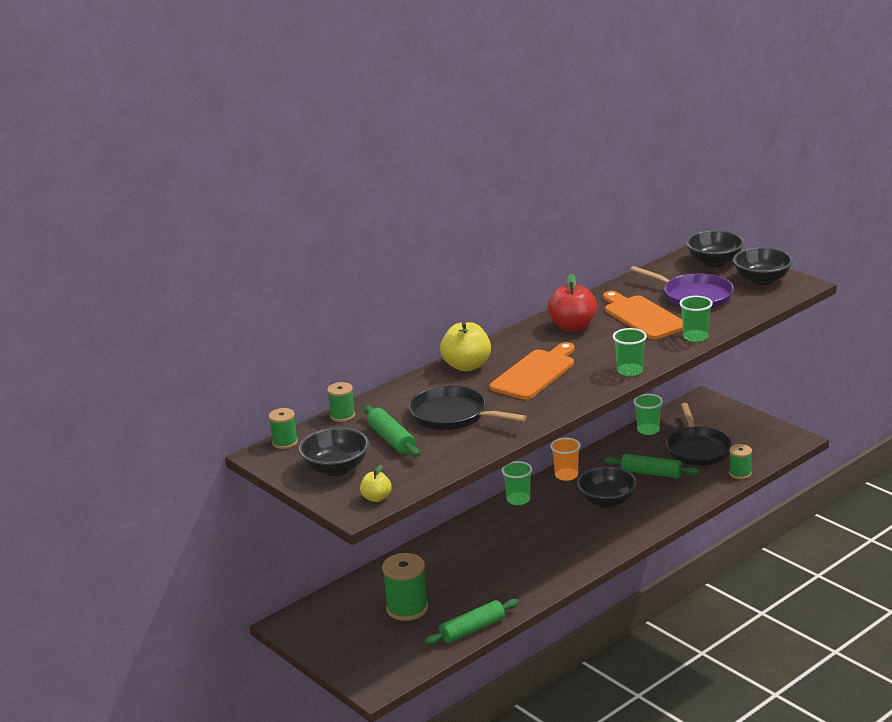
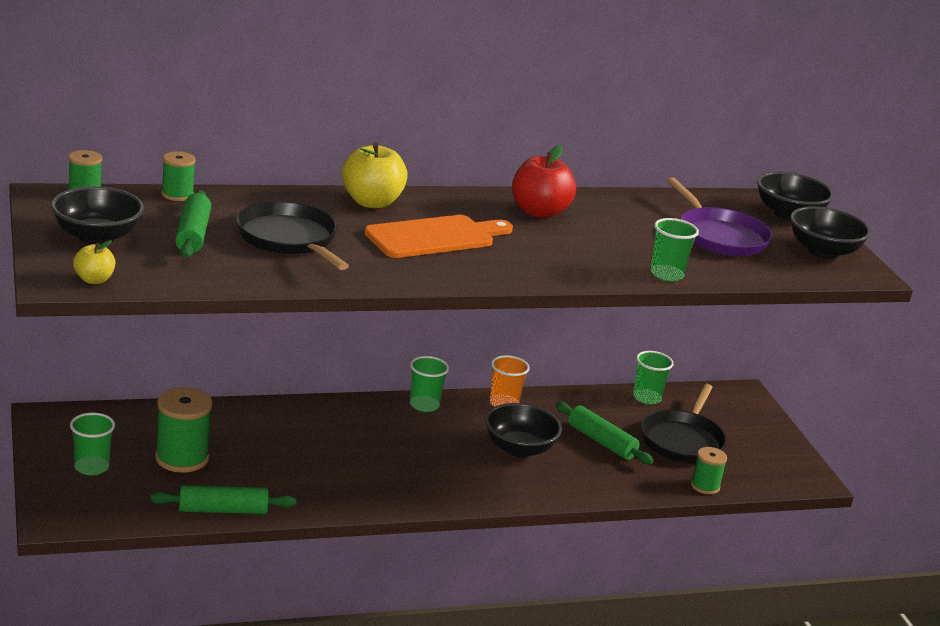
camera: 20 degrees right, 0 degrees up
orange cutting board [603,291,683,339] -> none
green cup [613,328,647,376] -> green cup moved to [70,412,115,476]

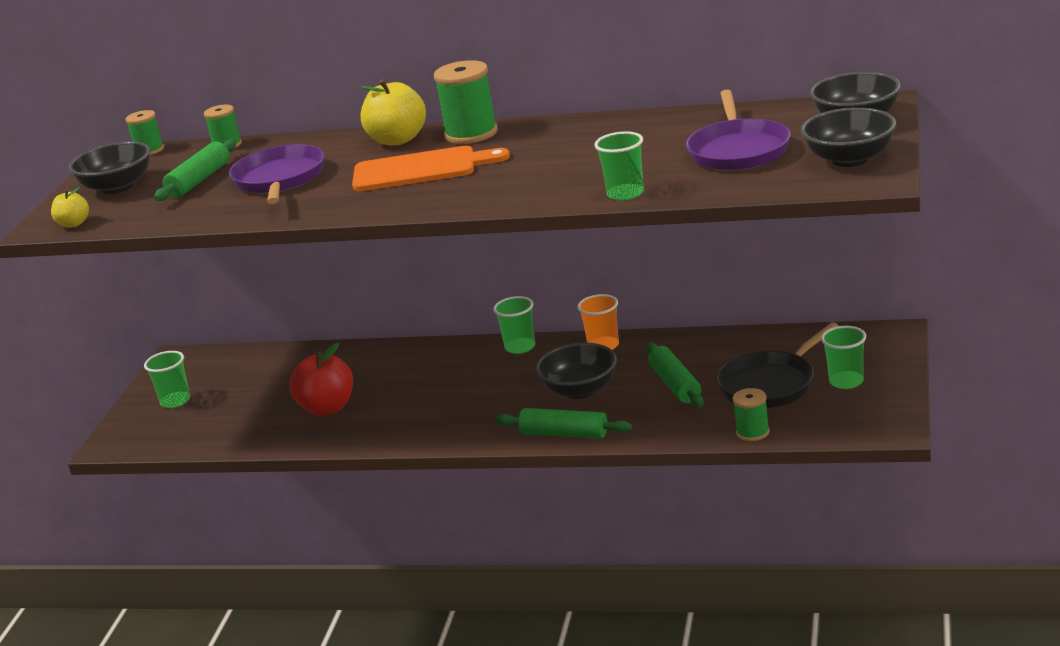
camera: 35 degrees right, 0 degrees up
green rolling pin [150,485,296,514] -> green rolling pin moved to [495,408,632,439]
green spool [155,387,213,473] -> green spool moved to [434,60,498,144]
black pan [237,201,349,270] -> purple pan [229,144,325,204]
red apple [512,145,576,218] -> red apple moved to [289,342,353,416]
green cup [633,351,674,405] -> green cup moved to [821,326,866,389]

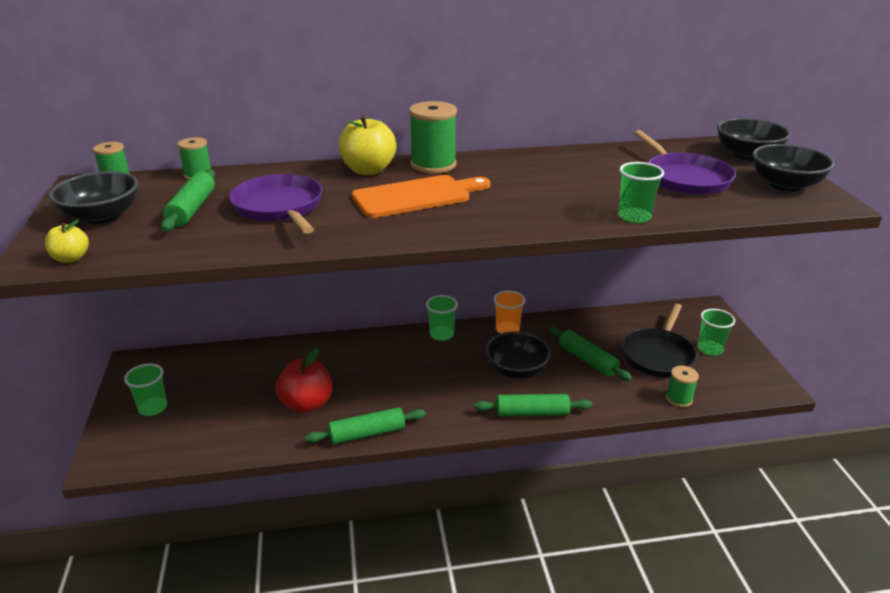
camera: 25 degrees left, 5 degrees up
none -> green rolling pin [305,407,426,444]

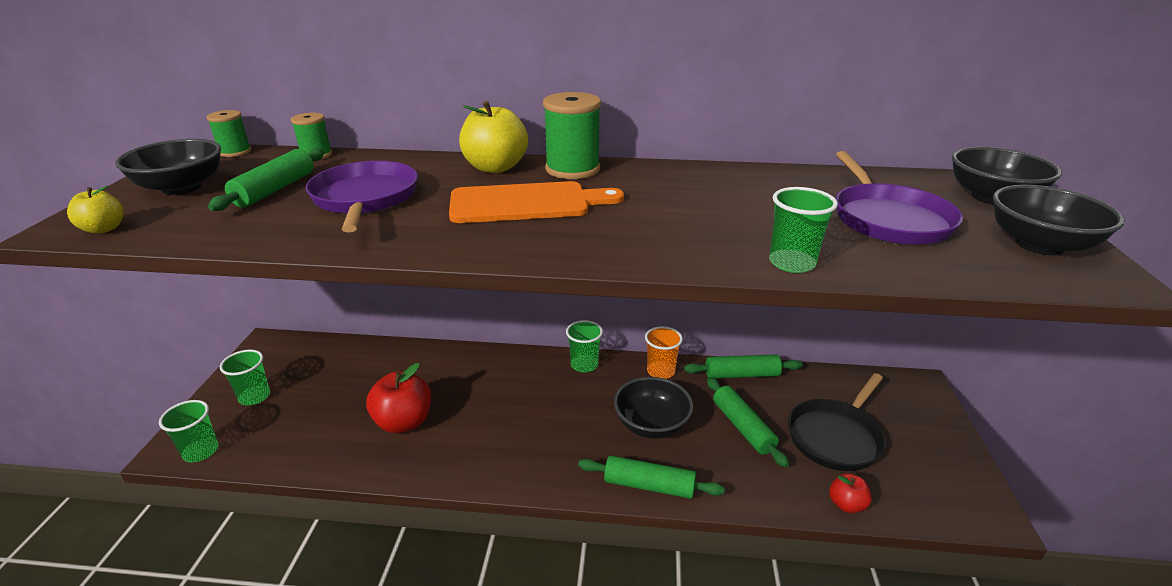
camera: 15 degrees right, 0 degrees up
green rolling pin [305,407,426,444] -> green rolling pin moved to [684,354,802,379]
green spool [666,365,699,407] -> red apple [829,473,872,513]
green cup [698,309,735,356] -> green cup moved to [159,400,219,462]

